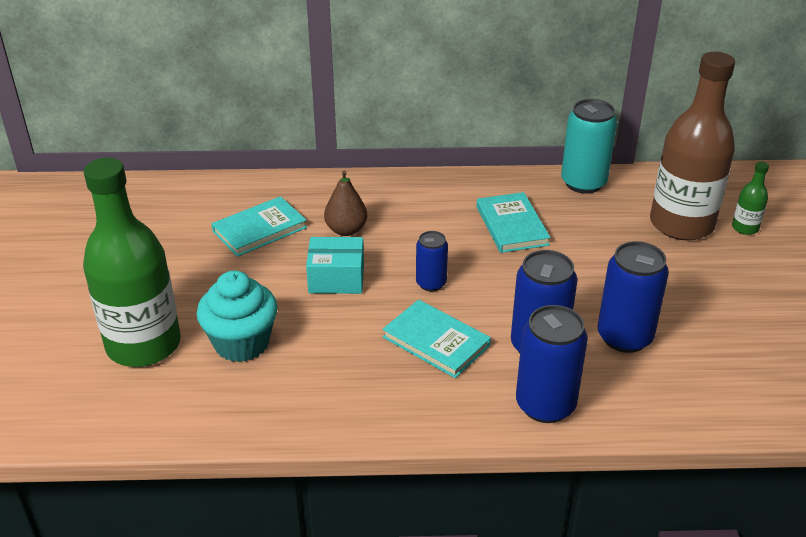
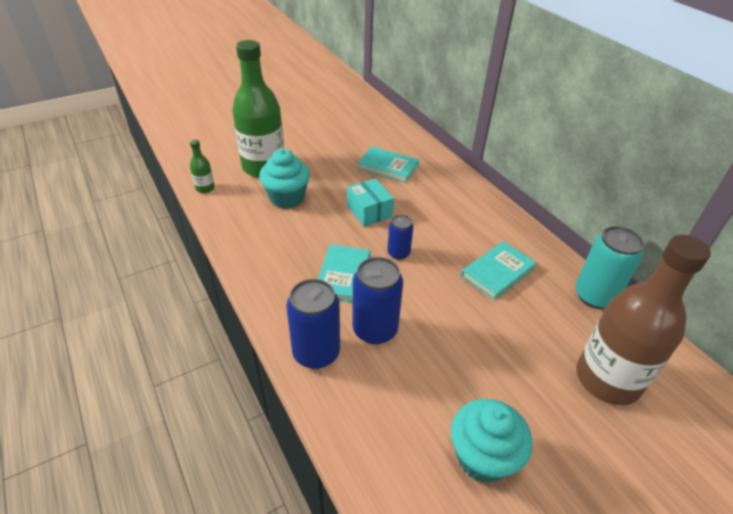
camera: 60 degrees right, 5 degrees up
brown pear [324,171,367,236] -> none
blue can [598,241,669,353] -> none
green bottle [732,161,769,235] -> green bottle moved to [190,140,215,193]
none -> turquoise cupcake [451,399,532,483]

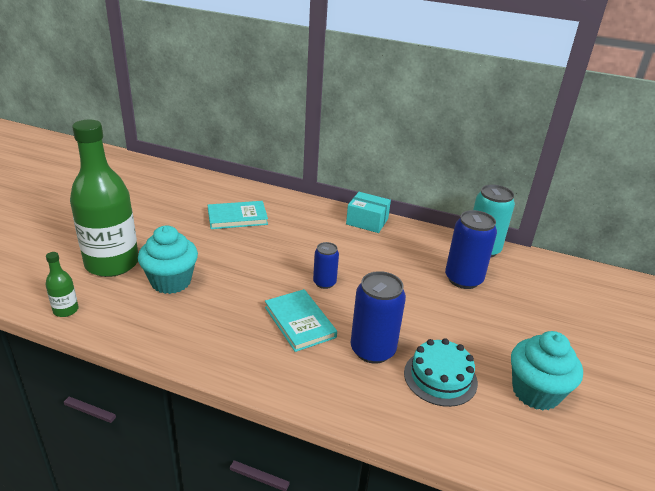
camera: 40 degrees left, 10 degrees down
blue can [286,279,340,369] -> blue can moved to [445,210,497,289]
turquoise box [347,178,394,227] -> turquoise box moved to [346,192,391,233]
turquoise book [461,241,537,300] -> none
brown bottle [576,235,711,405] -> none
none -> turquoise cake [404,338,478,407]

